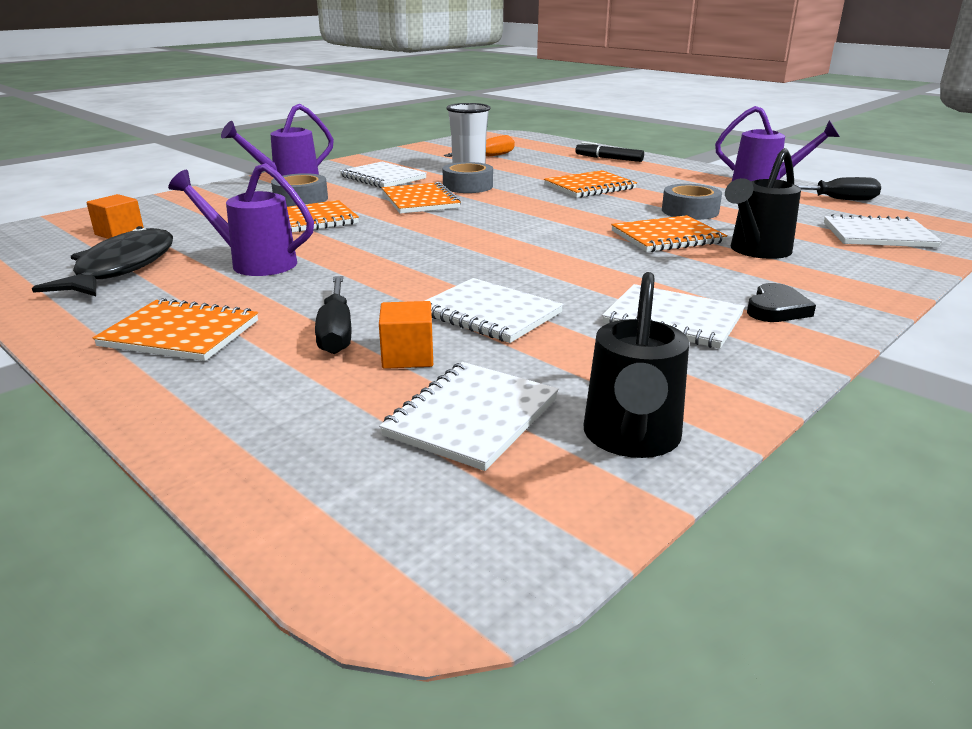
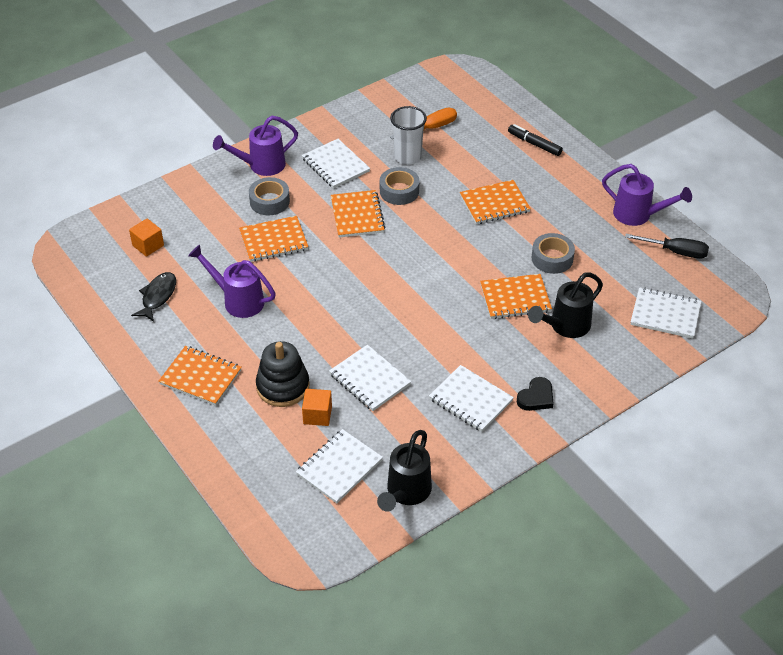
camera: 10 degrees right, 20 degrees up
black fish [32,226,173,296] -> black fish [131,272,176,322], size x0.63
black screwdriver [315,276,351,354] -> black stacking toy [256,341,310,407]

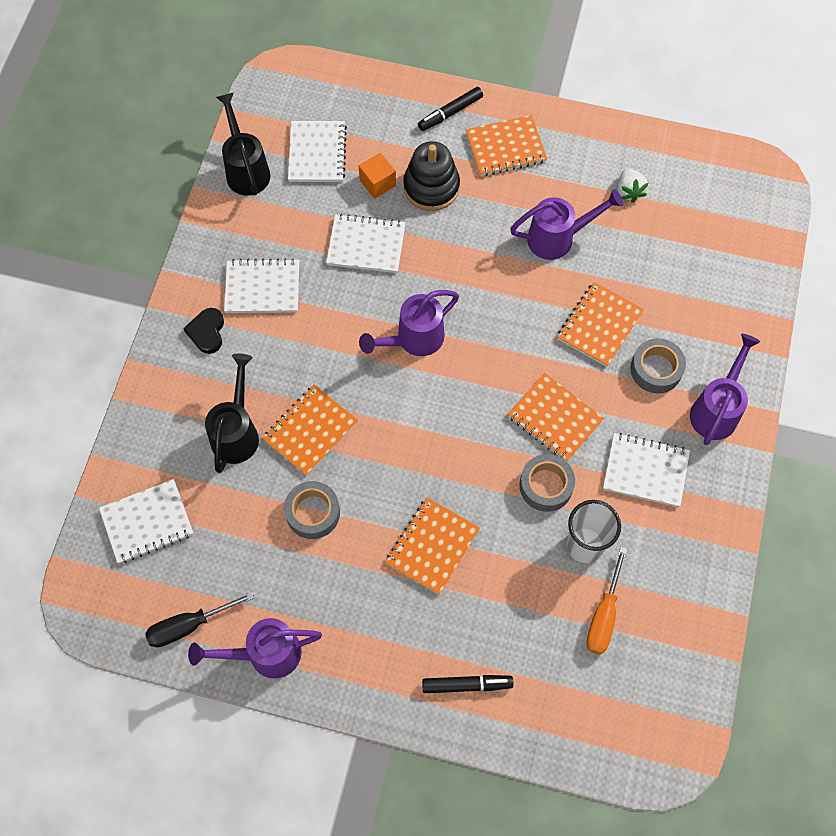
camera: 140 degrees right, 20 degrees up
orange cube [129,218,164,257] -> none
black fish [131,272,176,322] -> white strawberry [617,168,649,203]
none -> purple watering can [359,290,459,356]
none -> black marker [418,87,483,131]

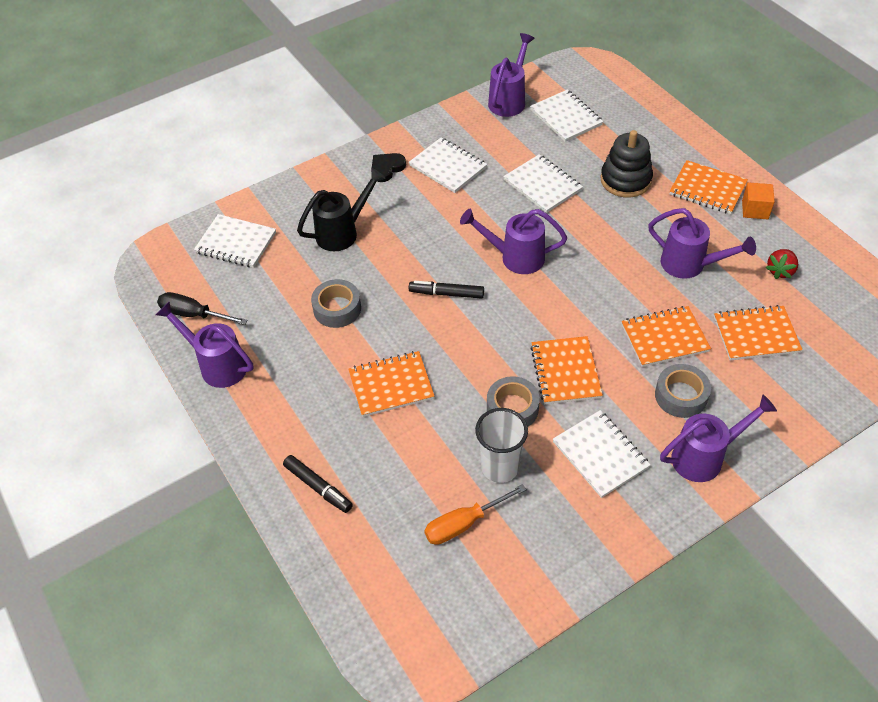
camera: 45 degrees right, 15 degrees down
black watering can [216,92,270,196] -> purple watering can [488,33,535,117]
orange notebook [262,385,358,476] -> orange notebook moved to [714,305,802,360]
white notebook [288,121,347,182] -> white notebook turned 75 degrees counterclockwise [530,89,603,142]
orange cube [359,153,396,199] -> orange cube moved to [742,182,775,219]
black marker [418,87,483,131] -> black marker moved to [409,281,484,299]
white strawberry [617,168,649,203] -> red strawberry [765,249,798,279]

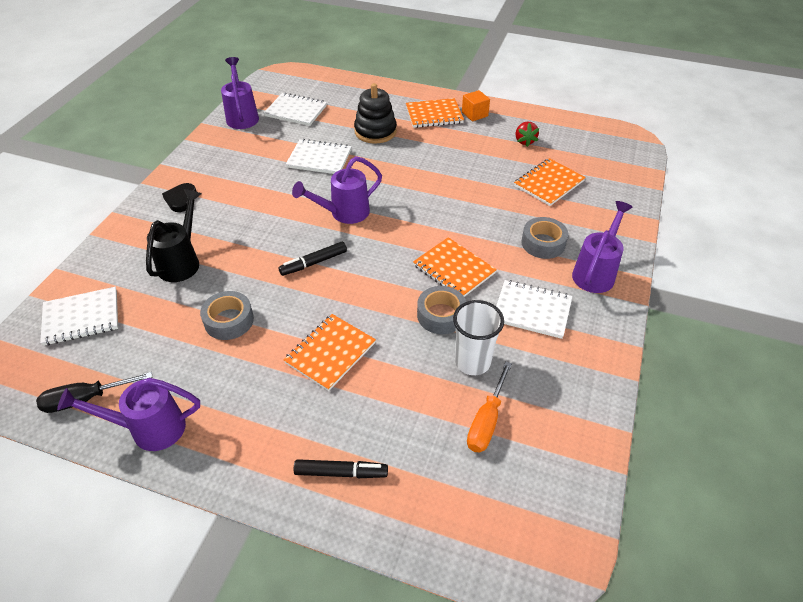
camera: 40 degrees left, 5 degrees down
white notebook [409,137,487,193] -> none
orange notebook [622,306,711,367] -> none
purple watering can [648,208,756,279] -> none

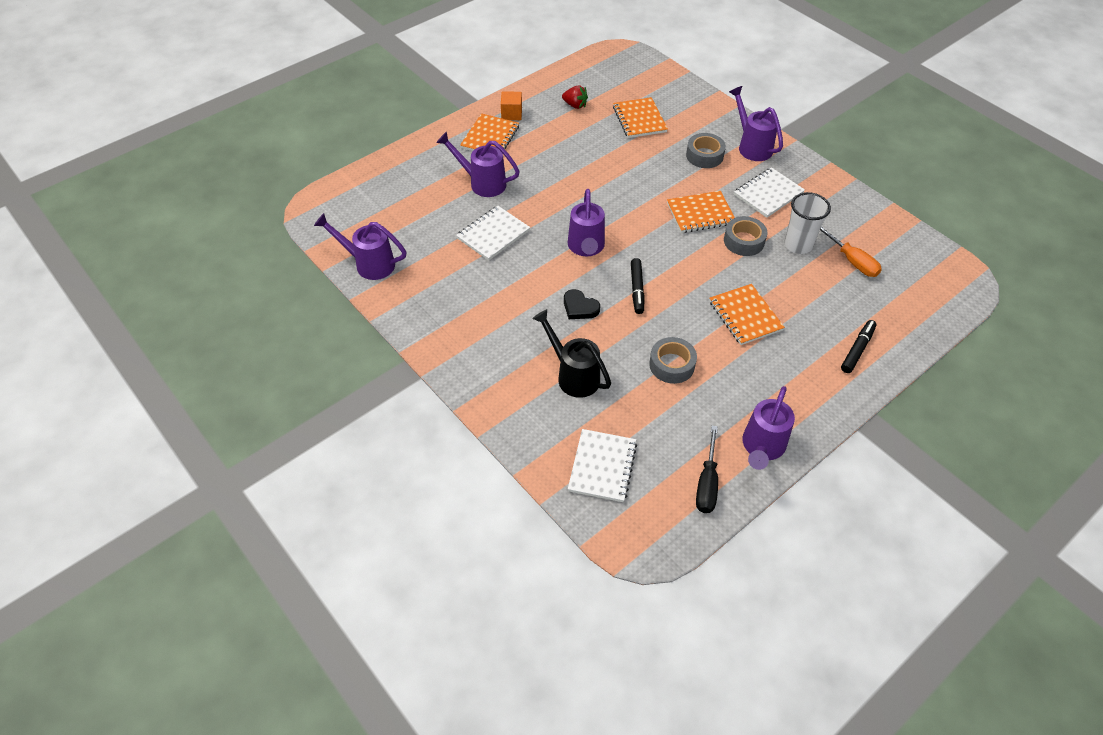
camera: 60 degrees left, 5 degrees up
black heart [162,183,197,212] -> black heart moved to [564,289,600,319]
white notebook [264,93,327,126] -> none
black stacking toy [354,83,397,144] -> purple watering can [436,132,520,197]

